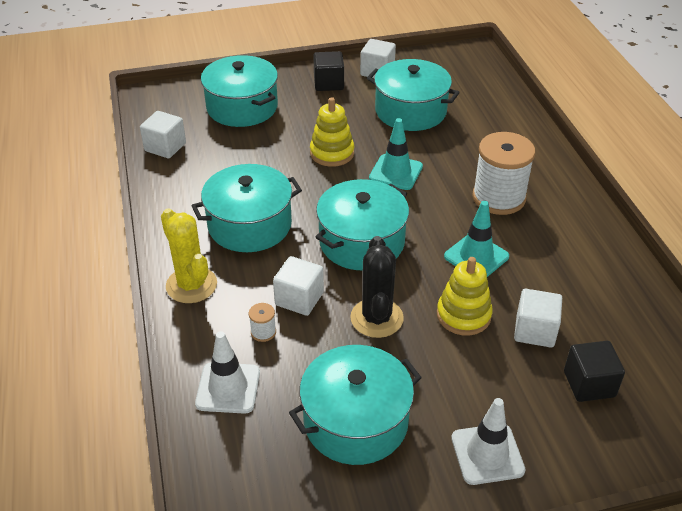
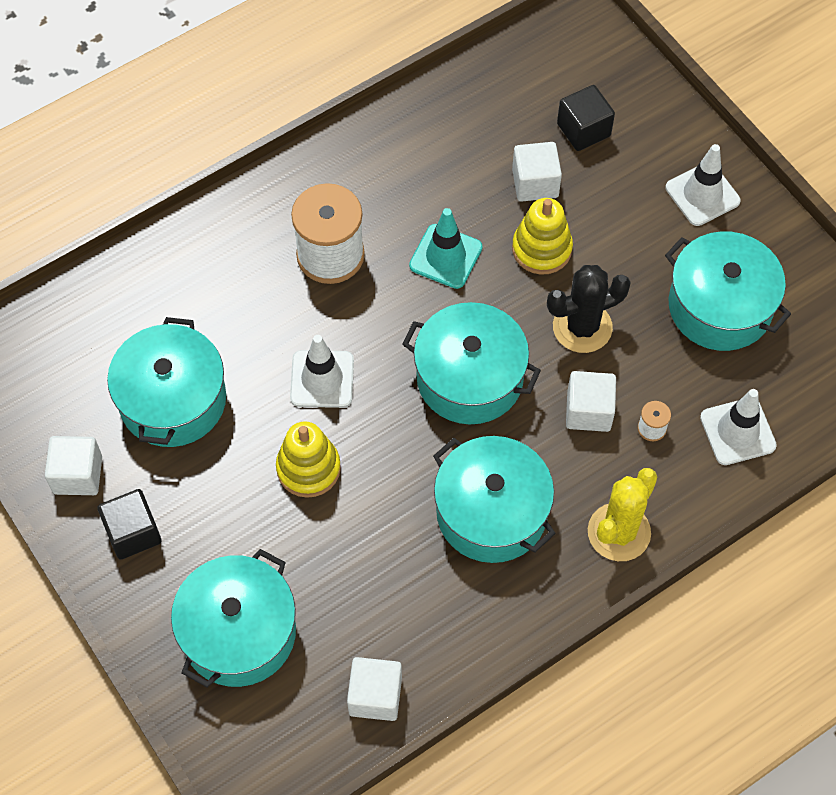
camera: 110 degrees left, 20 degrees up
turquoise traffic cone [369,118,423,190] -> white traffic cone [290,335,354,408]

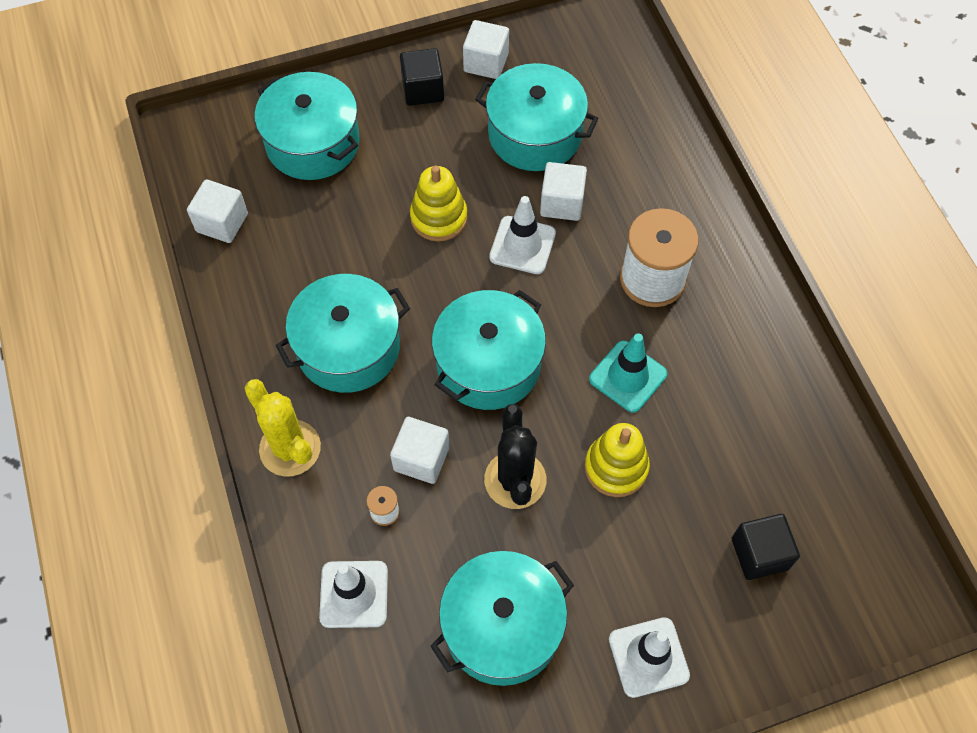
camera: 105 degrees right, 0 degrees up
white cube [512,142,562,202] -> white cube moved to [540,162,587,221]

